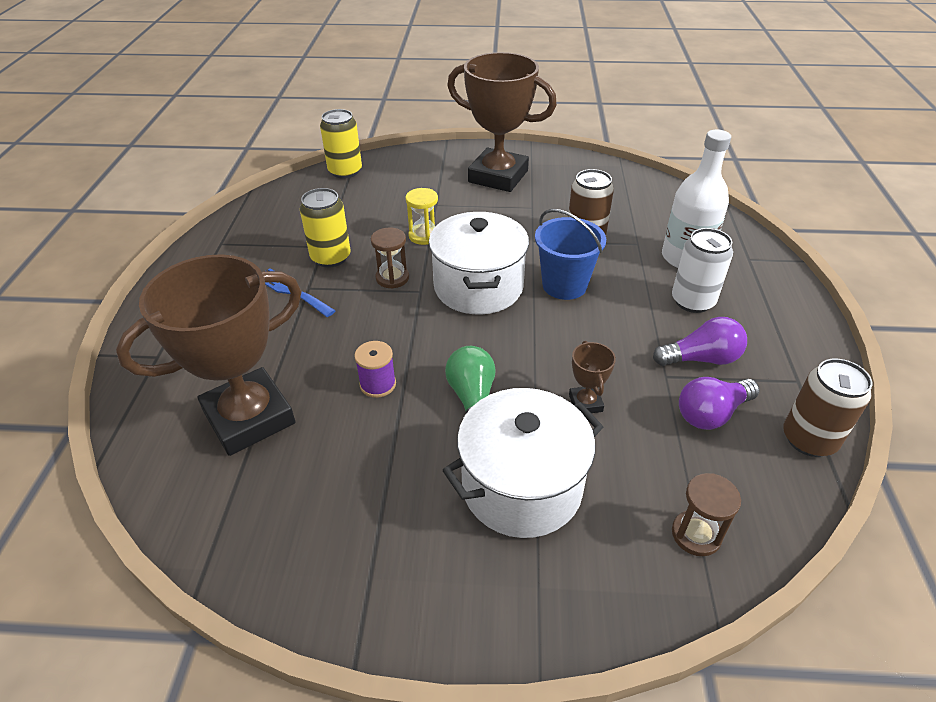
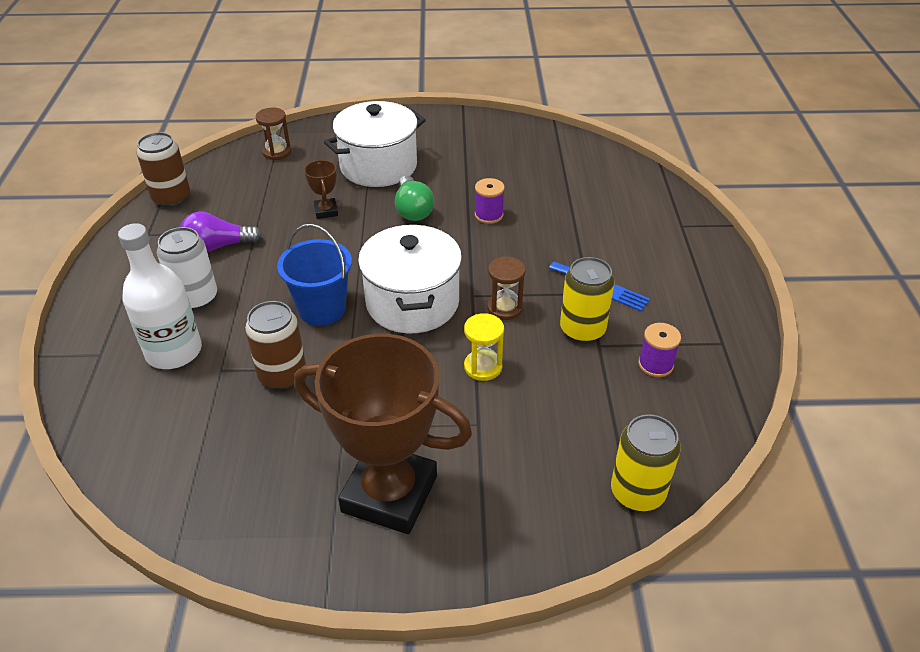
camera: 175 degrees right, 0 degrees up
brown trophy [116,254,302,456] -> none
purple light bulb [679,377,760,430] -> none
none -> purple spool [638,323,681,377]

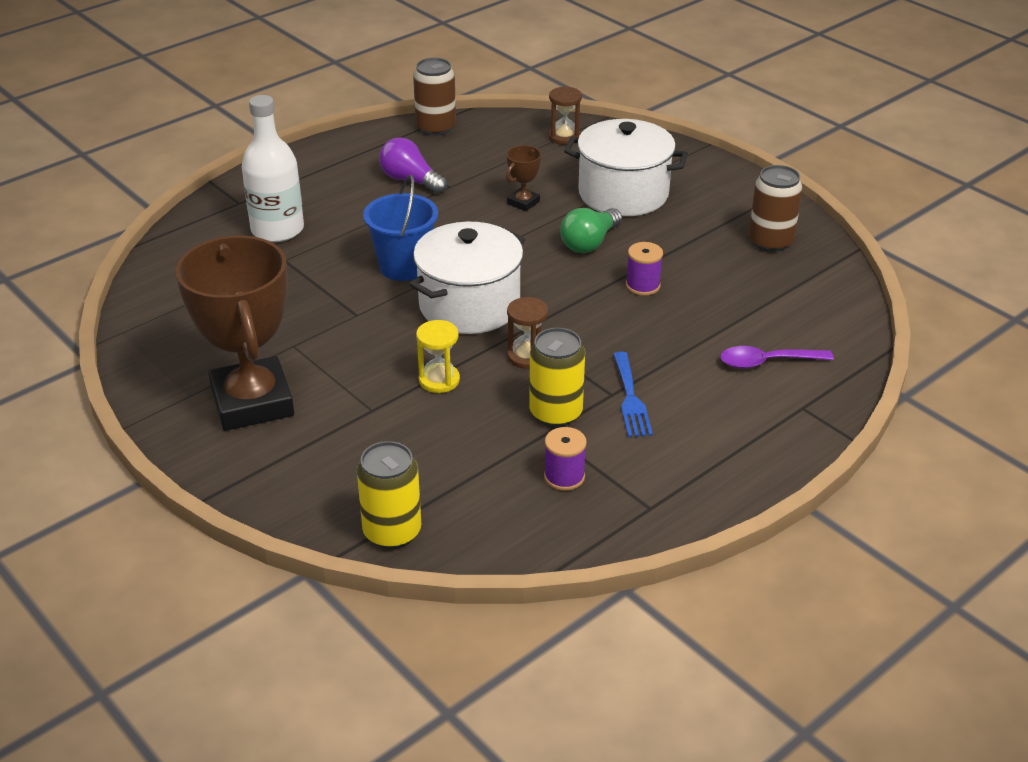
camera: 50 degrees right, 5 degrees down
white can [157,227,217,310] -> none
brown can [245,301,306,390] -> brown can moved to [749,165,803,252]
none -> purple spoon [720,346,834,368]

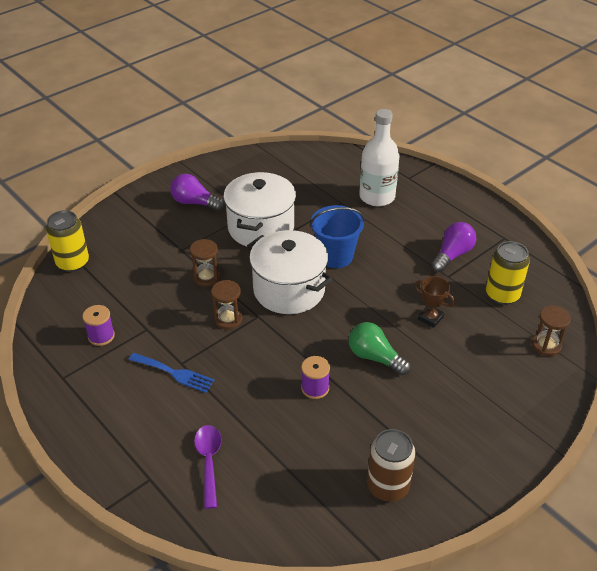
camera: 90 degrees right, 5 degrees up
brown trophy [176,236,294,431] -> purple light bulb [170,174,224,211]
brown can [413,58,456,136] -> none
yellow hourglass [416,320,460,393] -> brown hourglass [190,239,220,287]
yellow can [529,328,585,427] -> yellow can moved to [486,241,530,305]
white pot [564,119,688,216] -> white pot moved to [223,172,296,246]
blue fork [613,352,653,437] -> blue fork turned 150 degrees counterclockwise [129,353,215,393]

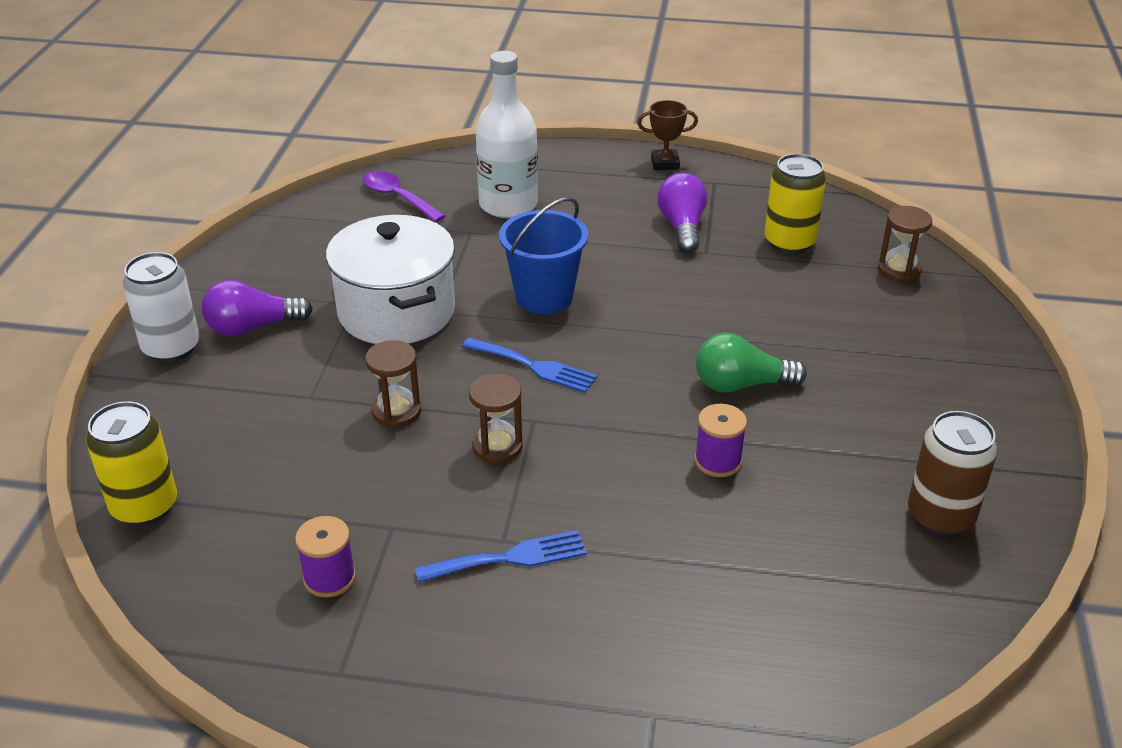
camera: 40 degrees left, 5 degrees down
purple spoon [194,425,221,509] -> purple spoon moved to [363,171,446,222]
white pot [247,230,333,314] -> blue fork [462,337,597,393]
brown trophy [415,276,455,328] -> brown trophy moved to [637,100,698,170]
none -> white can [123,252,199,362]

